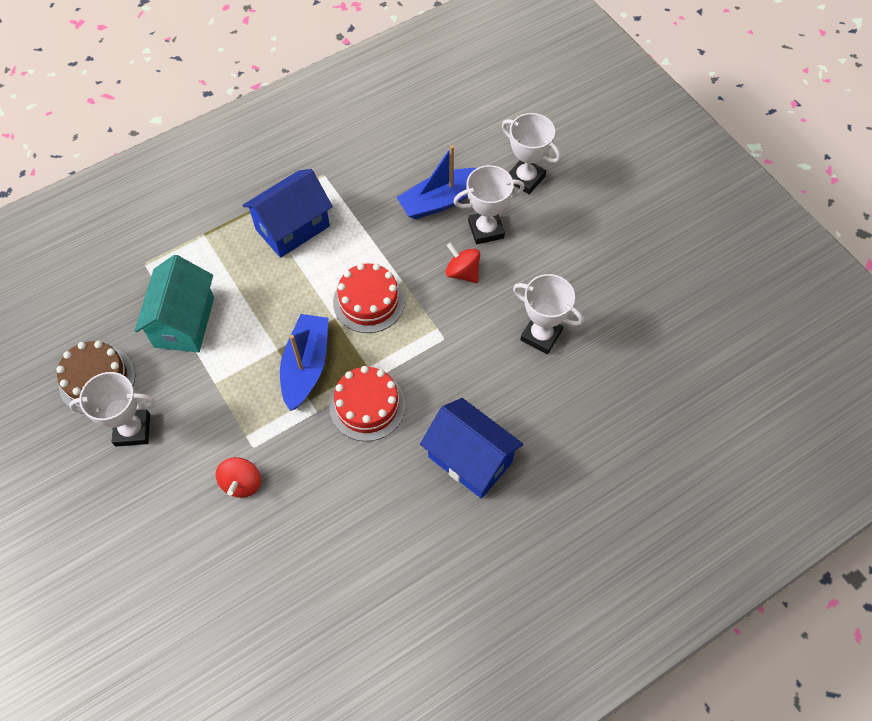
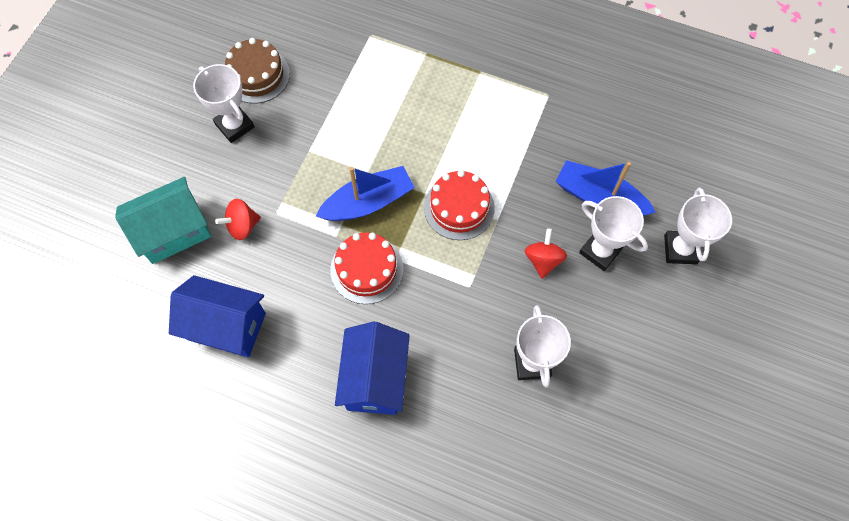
camera: 55 degrees right, 5 degrees up
turquoise house [135,255,214,353] -> turquoise house moved to [115,177,211,264]
blue house [242,169,333,258] -> blue house moved to [169,275,266,357]

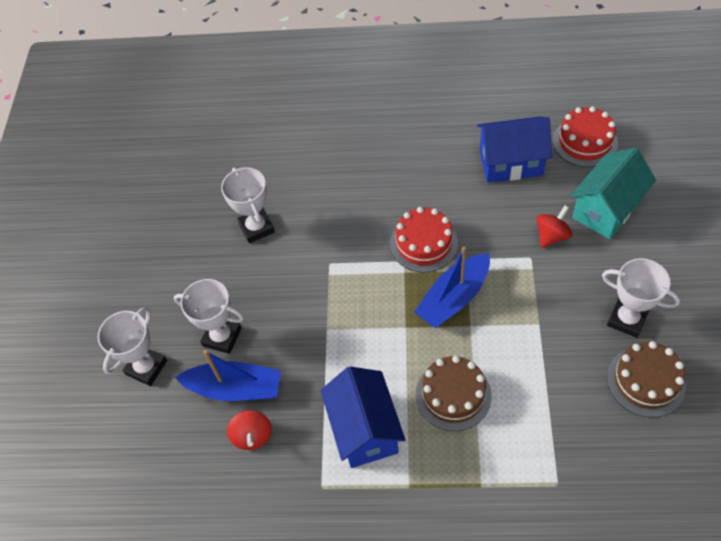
camera: 165 degrees right, 10 degrees down
blue house [335,321,410,415] -> blue house moved to [321,366,405,468]
red cake [424,170,495,240] -> red cake moved to [553,106,618,167]
red spinning top [525,229,567,279] -> red spinning top moved to [227,410,272,450]
white trophy [664,188,732,264] -> white trophy turned 45 degrees clockwise [98,307,167,386]
none -> brown cake [416,355,492,431]

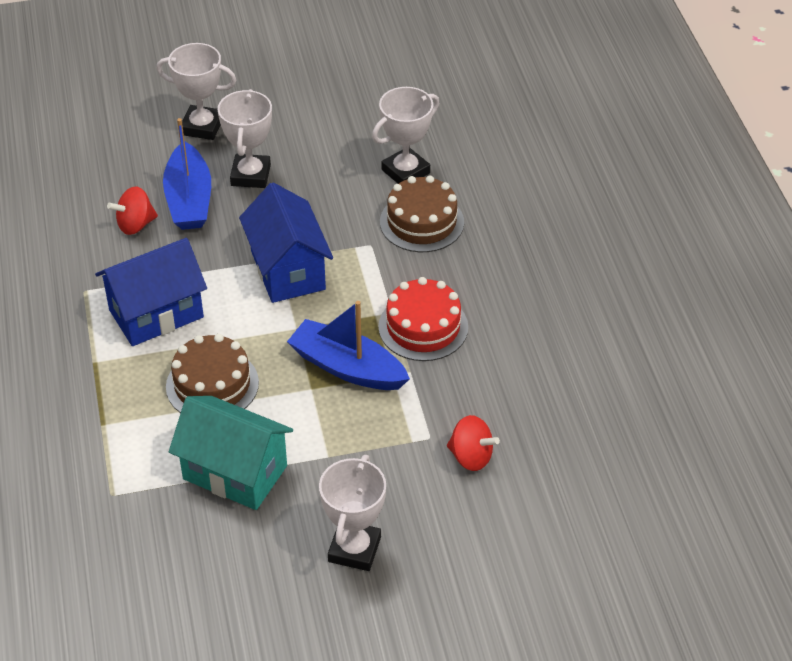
camera: 70 degrees right, 10 degrees down
blue house [477,117,552,183] -> blue house moved to [239,182,333,303]
red cake [553,106,618,167] -> none
turquoise house [570,148,656,239] -> turquoise house moved to [169,396,293,510]
brown cake [607,341,686,417] -> brown cake moved to [380,175,464,252]

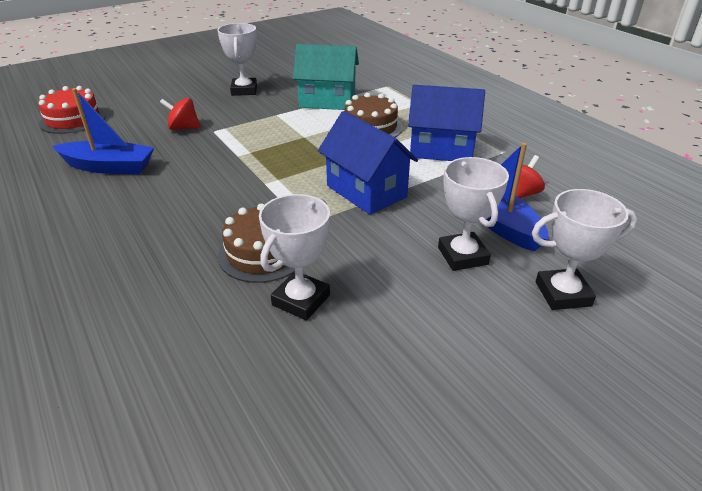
camera: 160 degrees right, 10 degrees down
blue house [95,238,207,346] -> blue house turned 60 degrees clockwise [408,85,485,161]
blue boat [287,301,410,390] -> blue boat moved to [52,88,154,174]
red cake [378,277,468,361] -> red cake moved to [38,86,106,134]

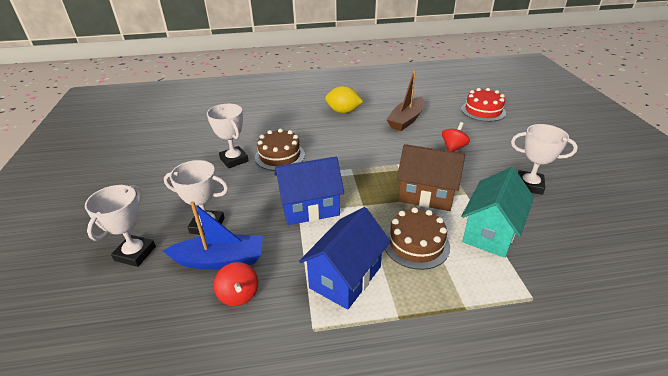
camera: 115 degrees right, 0 degrees up
blue boat [52,88,154,174] -> brown boat [386,70,424,131]
none -> yellow lemon [325,86,363,113]
none -> brown house [397,144,465,211]

